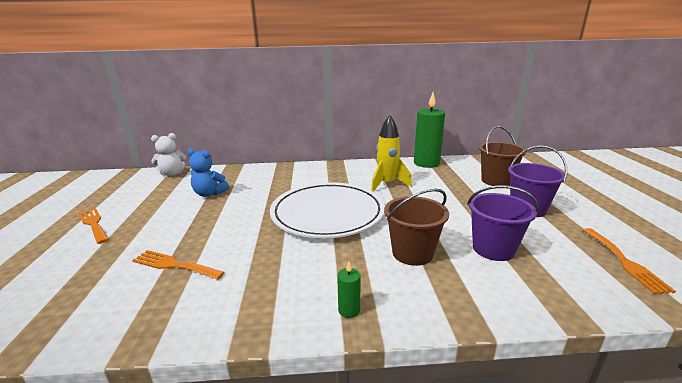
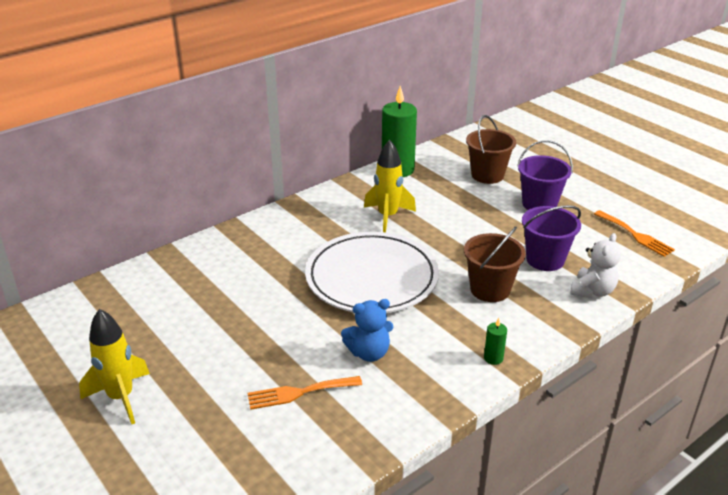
camera: 35 degrees left, 10 degrees up
orange fork [78,208,109,244] -> yellow rocket [79,309,150,424]
white teddy bear [151,133,186,176] -> white teddy bear moved to [570,233,621,298]
blue teddy bear [187,149,229,197] -> blue teddy bear moved to [341,299,393,362]

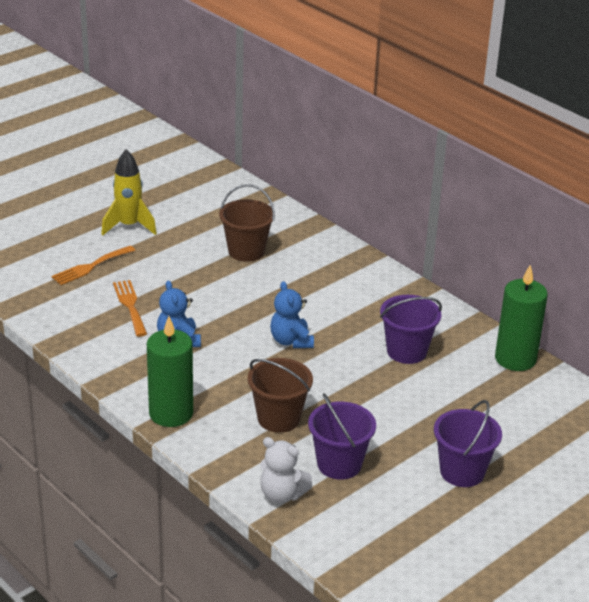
camera: 85 degrees right, 0 degrees up
white plate [305,232,439,313] -> blue teddy bear [270,281,314,348]
yellow rocket [364,140,416,233] -> purple bucket [380,295,442,364]
brown bucket [466,115,516,184] -> brown bucket moved to [219,184,275,262]
green candle [484,318,507,365] -> green candle [147,316,193,427], size x2.34
orange fork [594,210,675,257] -> orange fork moved to [51,246,135,285]

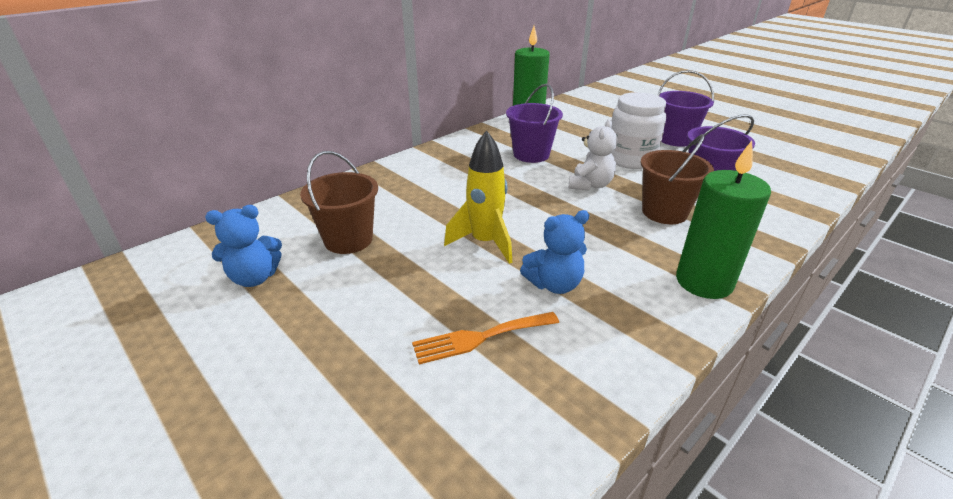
camera: 90 degrees left, 0 degrees up
orange fork [51,246,135,285] -> none
yellow rocket [101,149,157,236] -> yellow rocket moved to [444,130,512,264]
white teddy bear [260,437,313,503] -> white teddy bear moved to [569,119,617,191]
blue teddy bear [270,281,314,348] -> blue teddy bear moved to [205,205,282,287]
none -> white jar [611,92,666,169]

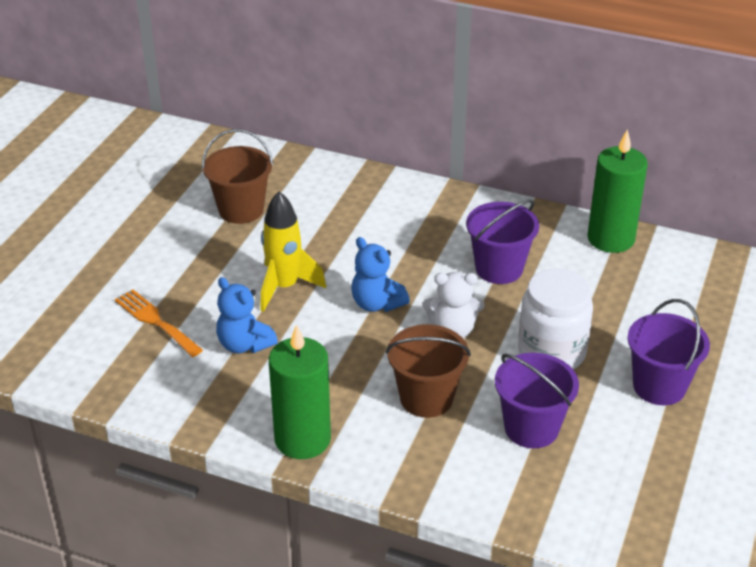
camera: 65 degrees right, 5 degrees up
blue teddy bear [205,205,282,287] -> blue teddy bear moved to [352,237,410,312]

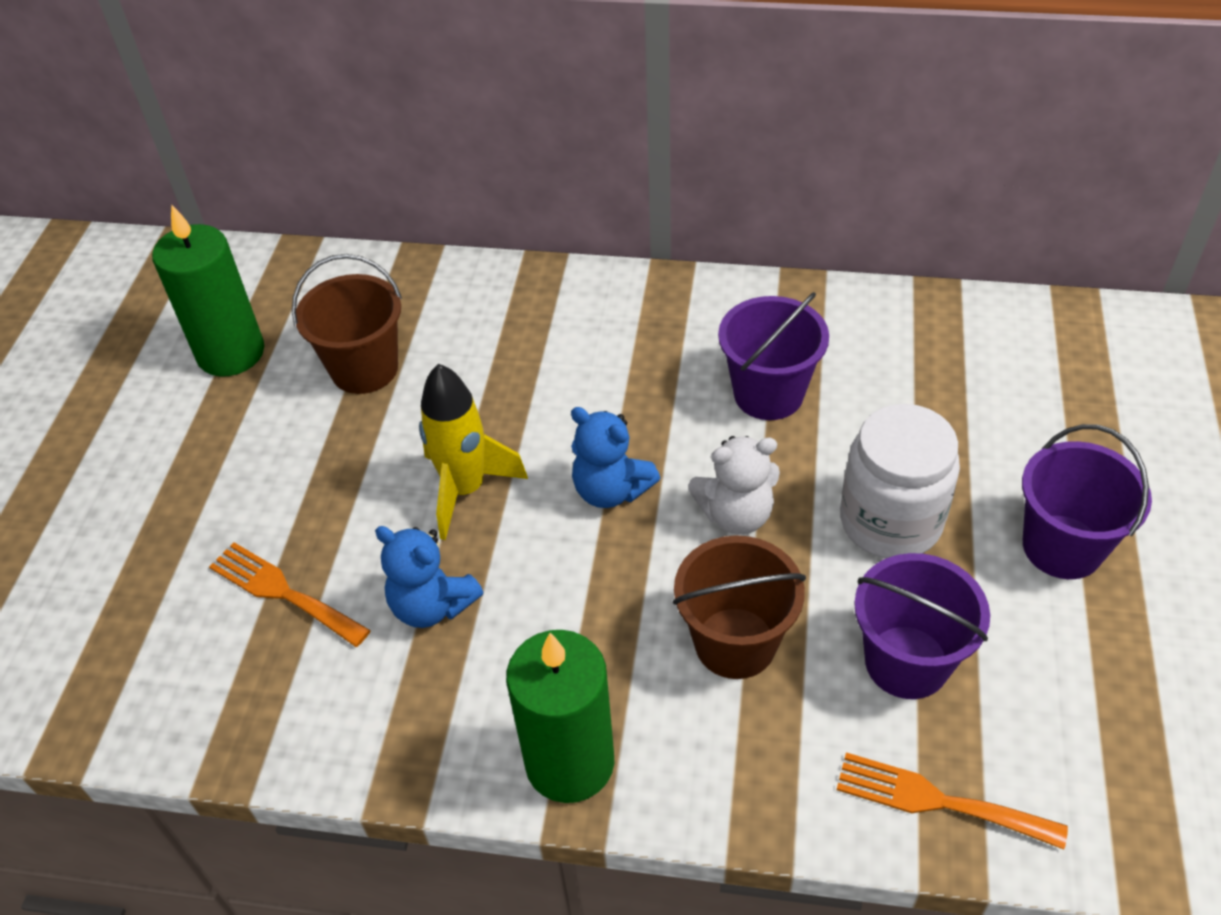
camera: 10 degrees left, 10 degrees up
green candle [587,130,648,253] -> green candle moved to [152,204,264,377]
none -> orange fork [837,752,1068,849]

